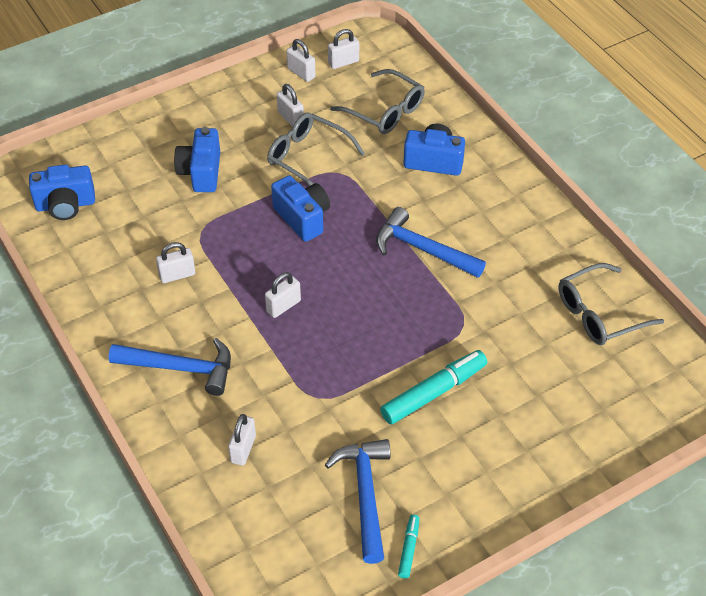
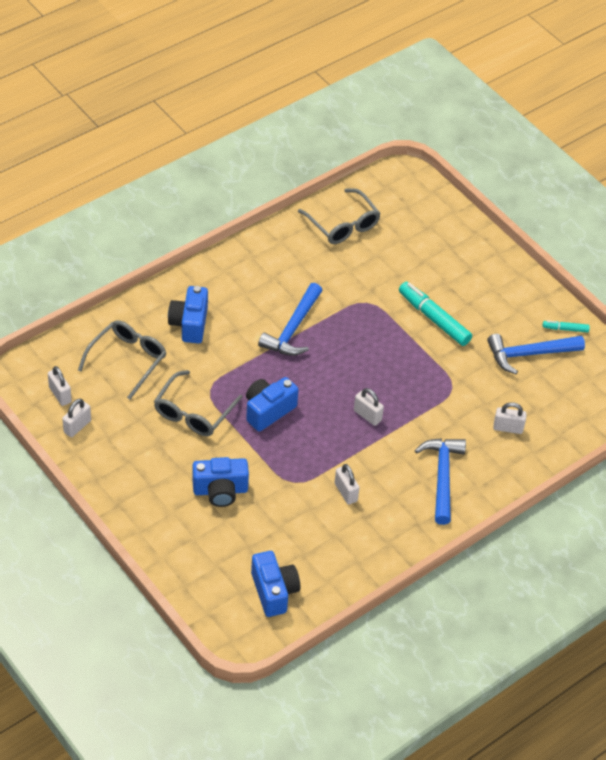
camera: 100 degrees left, 0 degrees up
white padlock [277,84,304,127] -> none

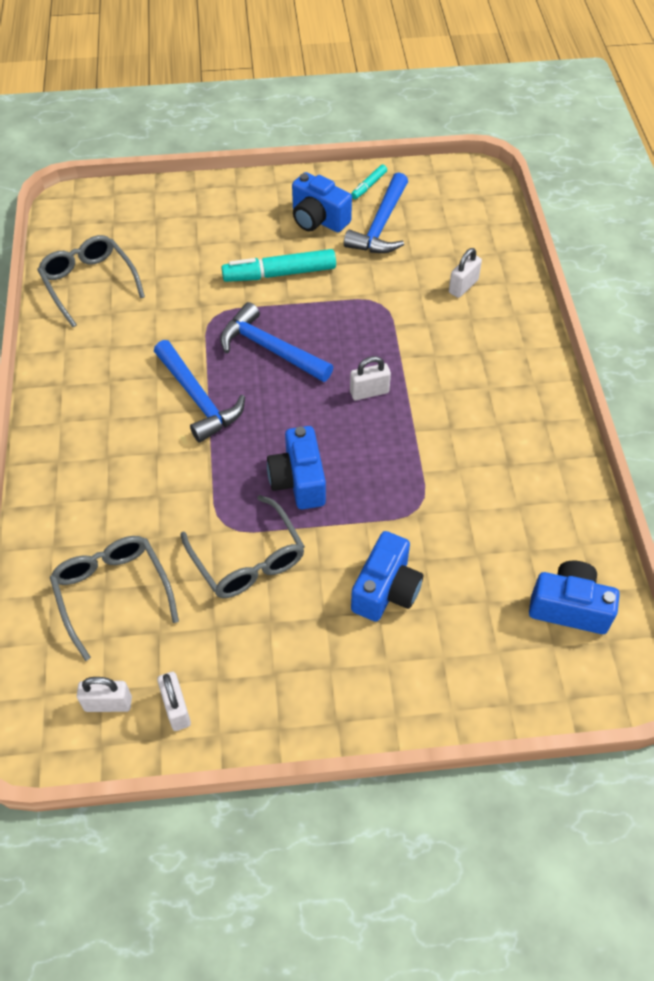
camera: 55 degrees left, 5 degrees up
blue camera [168,286,208,343] -> blue camera moved to [292,172,352,232]
grey glasses [298,188,381,244] -> grey glasses turned 120 degrees counterclockwise [37,235,145,327]
white padlock [335,464,360,505] -> none
blue hammer [415,438,466,525] -> blue hammer moved to [220,302,333,382]

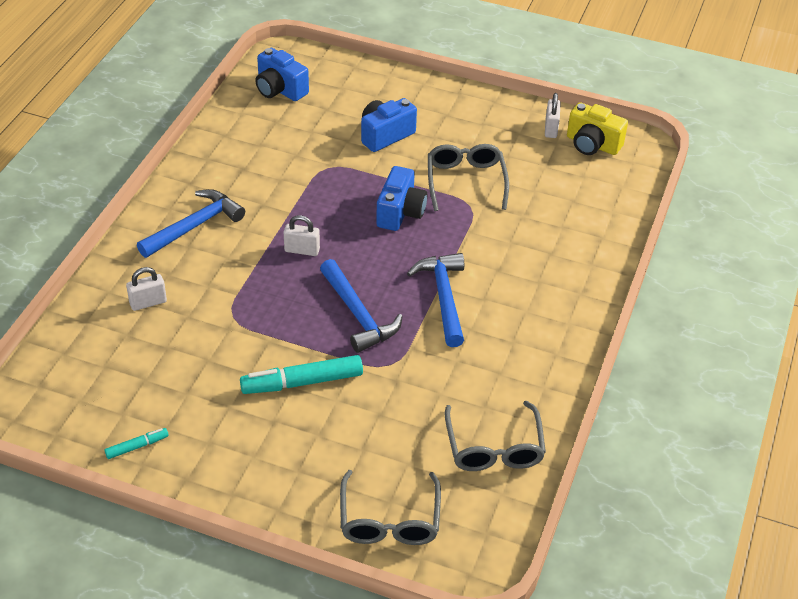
camera: 155 degrees left, 10 degrees down
grey glasses [50,536,179,661] -> grey glasses moved to [340,470,441,545]
white padlock [77,677,132,712] -> yellow camera [567,102,628,155]
turquoise marker [221,249,336,282] -> turquoise marker turned 150 degrees clockwise [240,355,363,394]
blue camera [292,172,352,232] -> none
blue hammer [344,172,408,253] -> blue hammer moved to [137,189,245,258]

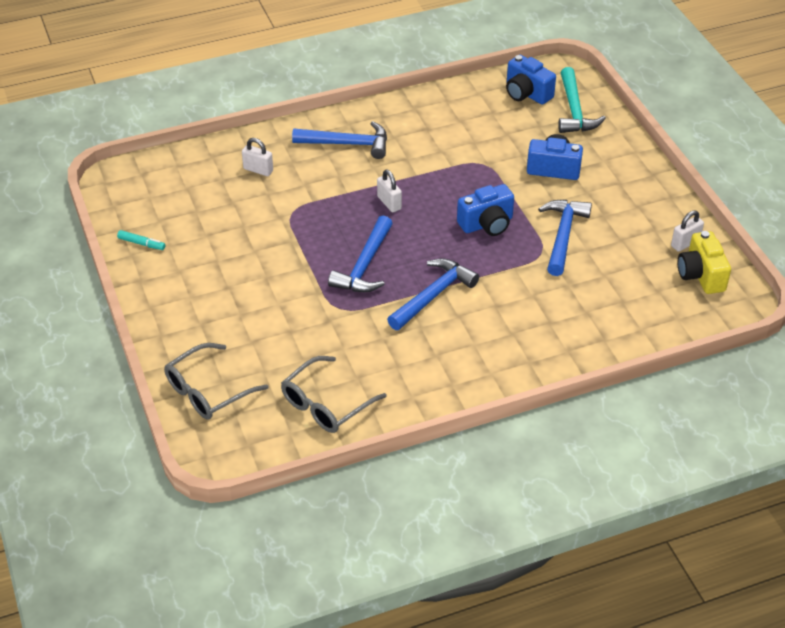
camera: 50 degrees right, 0 degrees up
turquoise marker [240,355,363,394] -> none
blue camera [255,48,309,101] -> blue camera turned 45 degrees counterclockwise [506,55,556,105]
grey glasses [428,144,509,211] -> blue hammer [538,200,592,276]
none -> turquoise hammer [558,67,606,133]

